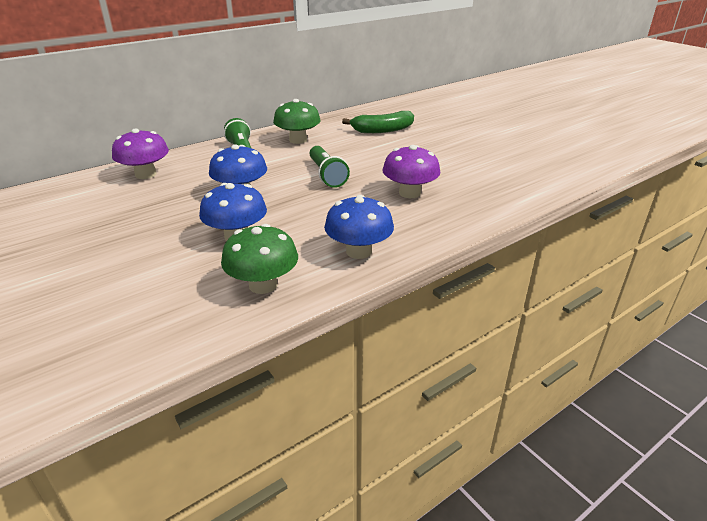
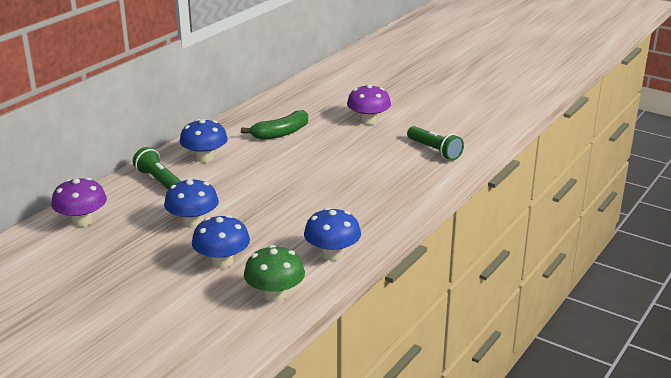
camera: 20 degrees left, 5 degrees down
green mushroom [273,99,321,144] -> blue mushroom [180,119,228,163]
green flashlight [310,146,350,188] -> green flashlight moved to [407,126,464,160]
purple mushroom [383,145,440,198] -> purple mushroom moved to [347,84,391,125]

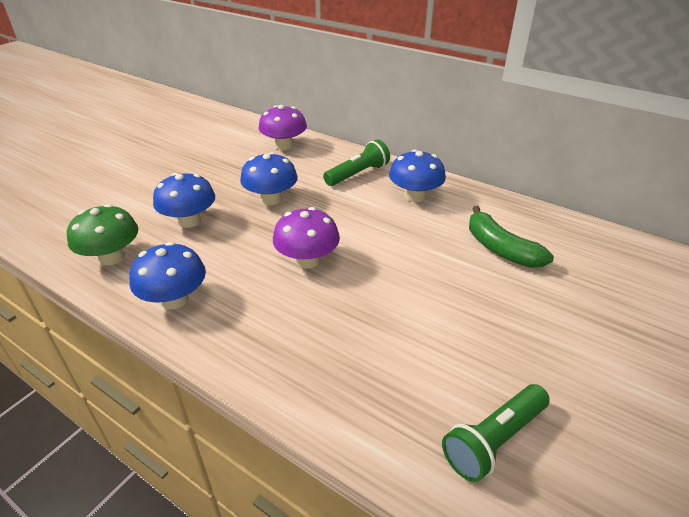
camera: 90 degrees right, 10 degrees up
purple mushroom [347,84,391,125] -> purple mushroom moved to [273,207,340,269]

